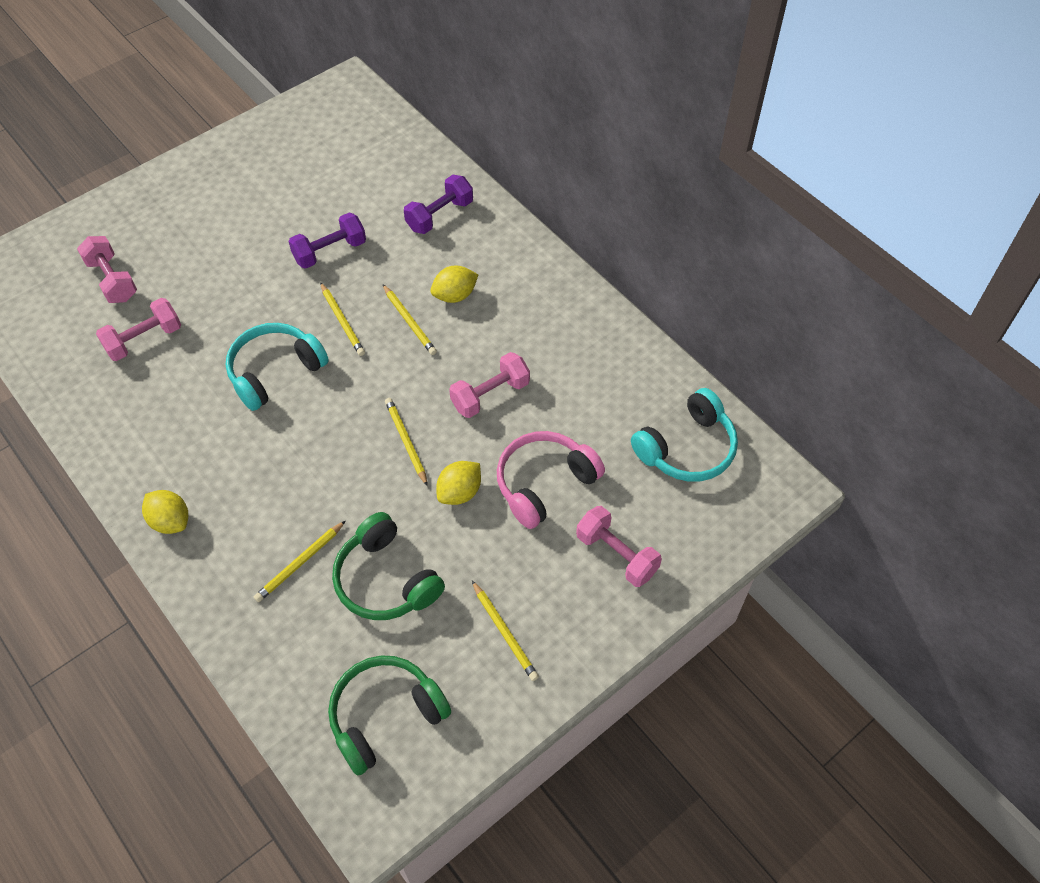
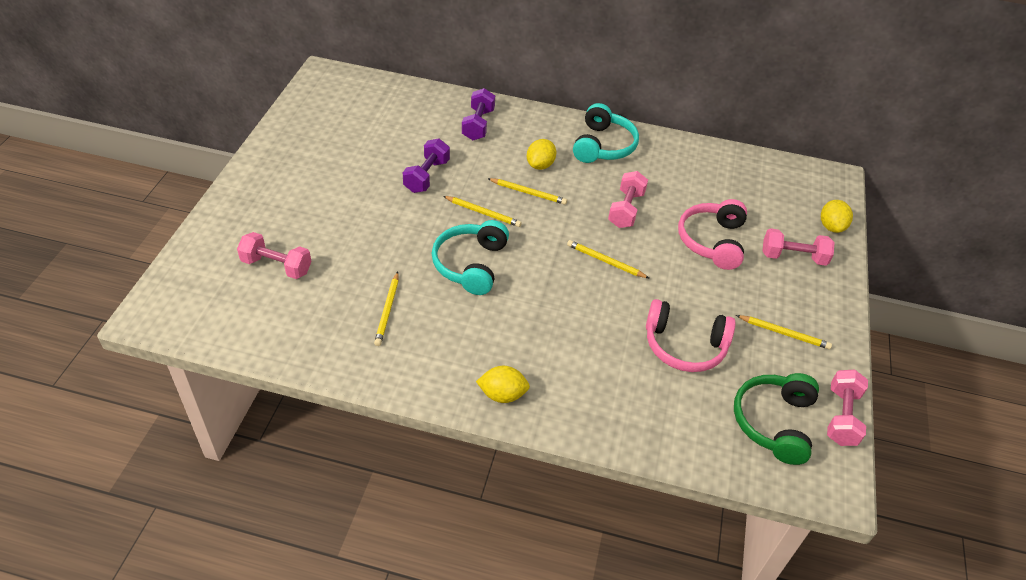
camera: 40 degrees left, 10 degrees down
pink dumbbell [96,298,181,361] -> pink dumbbell moved to [827,370,868,446]
yellow pencil [254,521,345,602] -> yellow pencil moved to [374,272,399,346]
green headphones [332,512,445,620] -> pink headphones [646,299,736,372]
yellow lemon [436,461,481,505] -> yellow lemon moved to [821,200,853,233]
turquoise headphones [631,388,738,482] -> turquoise headphones moved to [573,103,639,163]

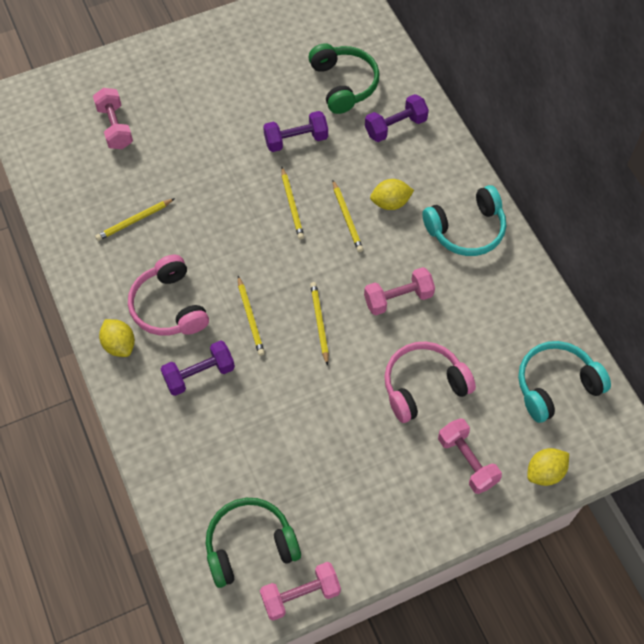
camera: 55 degrees right, 15 degrees up
turquoise headphones [432,220,509,295] -> turquoise headphones moved to [518,341,611,423]
pink headphones [646,299,736,372] -> pink headphones moved to [128,255,209,336]
yellow pencil [736,315,832,349] -> yellow pencil moved to [238,276,265,356]
none -> purple dumbbell [161,340,235,396]
none -> green headphones [309,43,380,114]

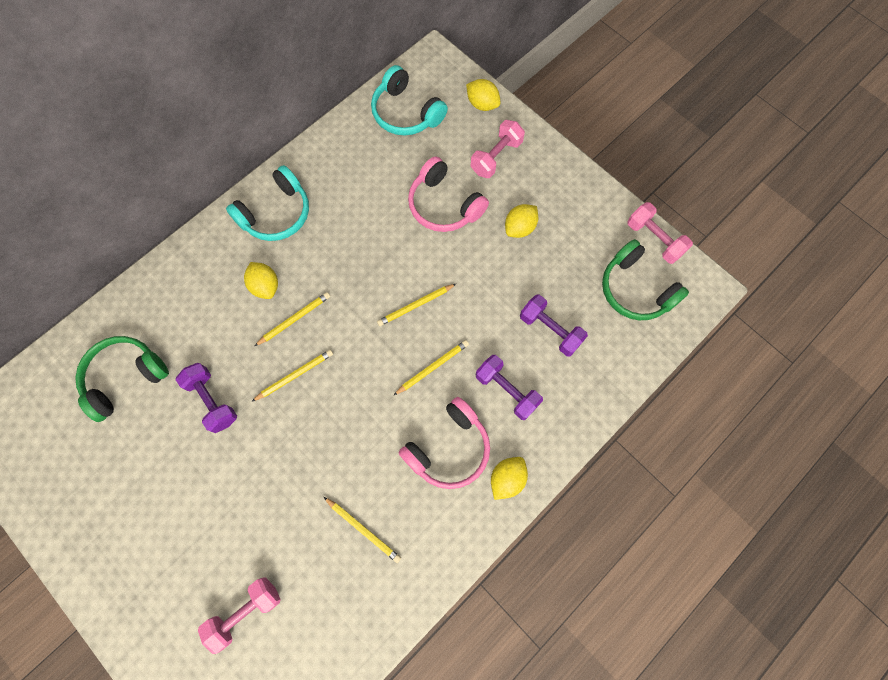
camera: 110 degrees left, 10 degrees up
pink dumbbell [364,267,435,315] -> none
purple dumbbell [365,94,429,142] -> purple dumbbell moved to [520,295,588,356]
turquoise headphones [422,185,506,256] -> turquoise headphones turned 90 degrees clockwise [226,165,309,241]
none -> yellow lemon [505,204,538,238]

